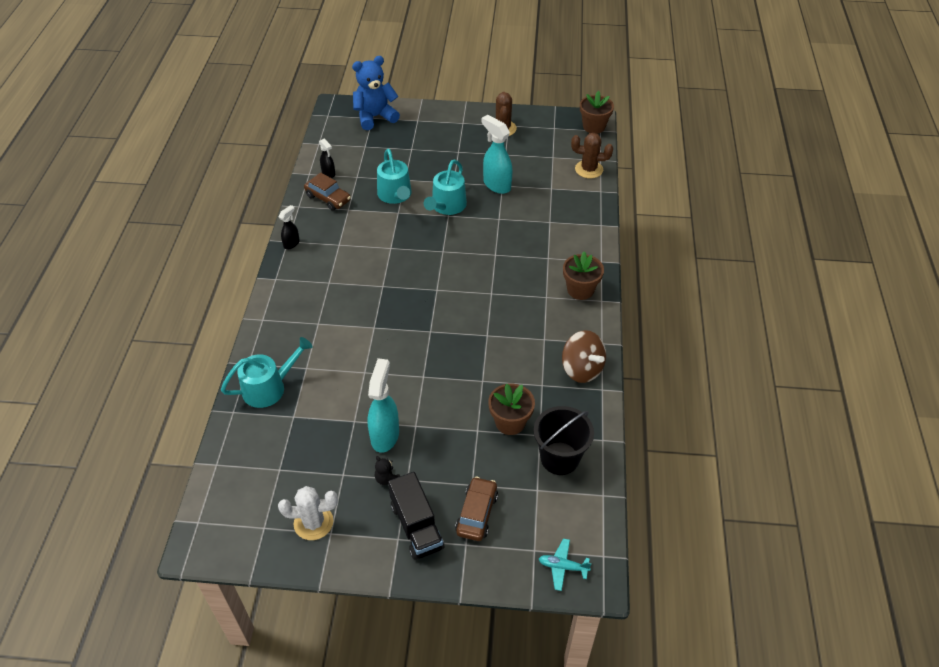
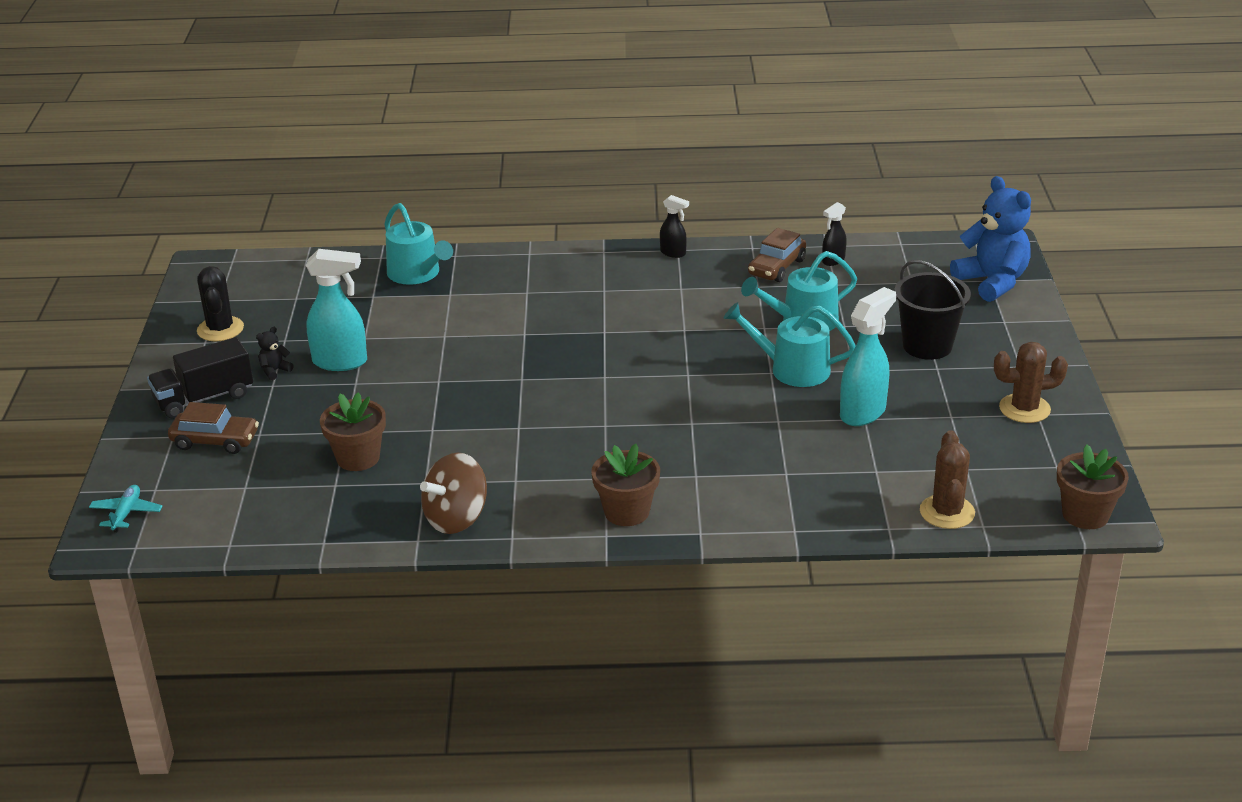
camera: 85 degrees right, 15 degrees down
white cactus [278,486,338,540] -> black cactus [197,266,244,341]
black bucket [534,406,594,475] -> black bucket moved to [894,260,971,360]

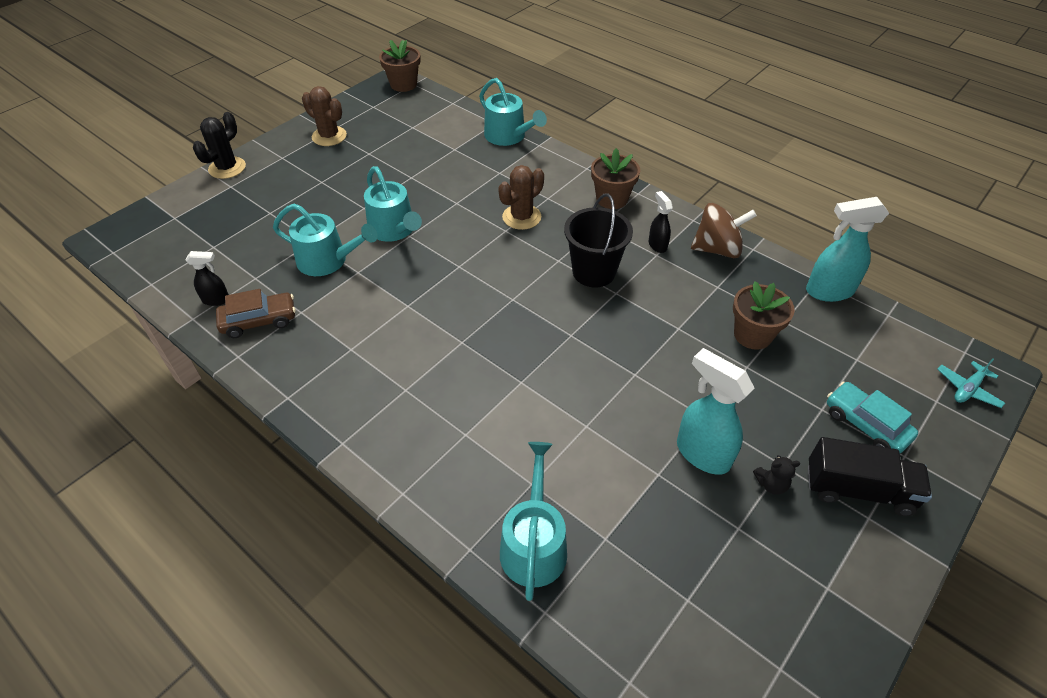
camera: 140 degrees left, 15 degrees up
brown car [168,402,259,454] -> turquoise car [827,382,918,453]
black cactus [197,266,244,341] -> black cactus moved to [193,112,246,179]
black spray bottle [660,195,689,258] -> black spray bottle moved to [649,191,673,253]
turquoise spray bottle [840,287,896,426] -> turquoise spray bottle moved to [806,197,889,302]
black bucket [894,260,971,360] -> black bucket moved to [564,193,633,287]
brown cactus [920,430,975,529] -> brown cactus moved to [498,165,544,230]
blue teddy bear [950,176,1031,302] -> none
none -> turquoise watering can [479,78,547,146]

